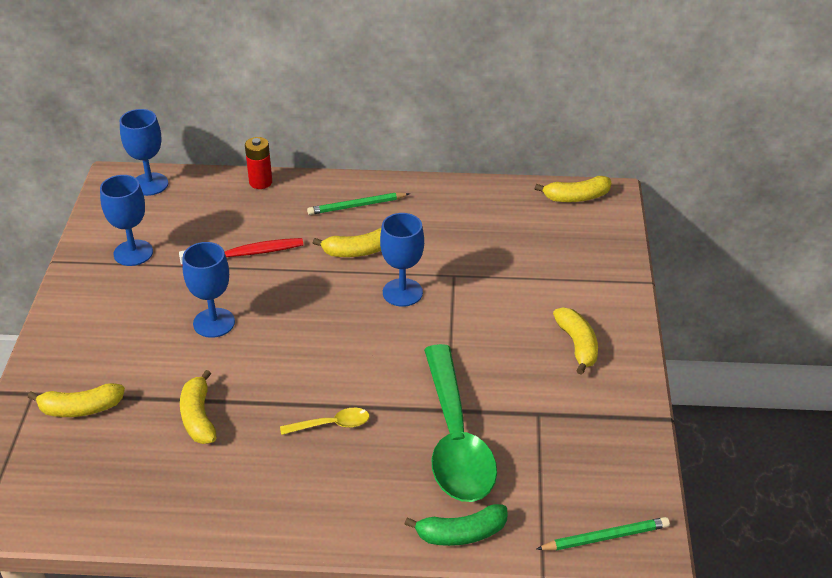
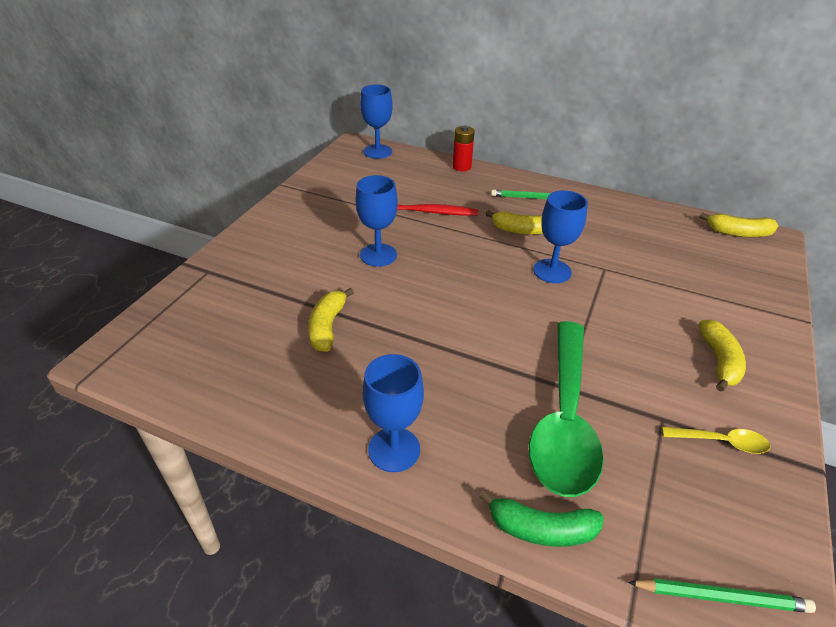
camera: 20 degrees right, 0 degrees up
yellow banana [28,383,125,417] -> none
blue goblet [100,175,153,266] -> blue goblet moved to [363,354,424,472]
yellow spoon [280,408,369,435] -> yellow spoon moved to [662,427,770,454]

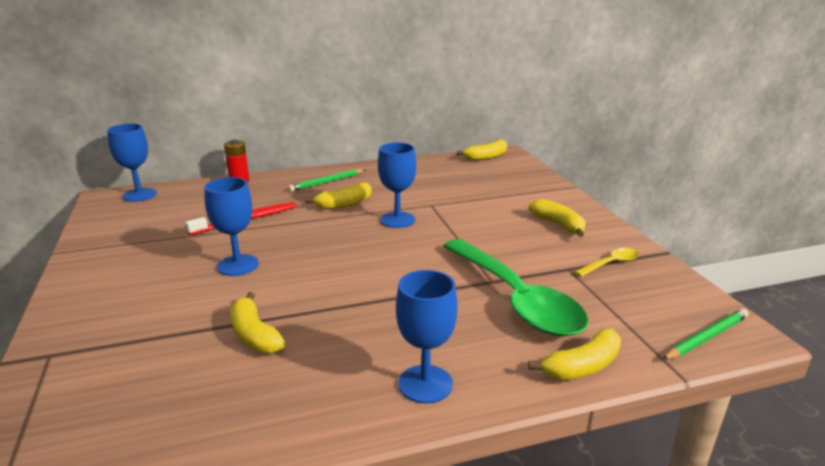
camera: 40 degrees left, 15 degrees down
green banana [479,490,604,547] -> yellow banana [528,329,621,380]

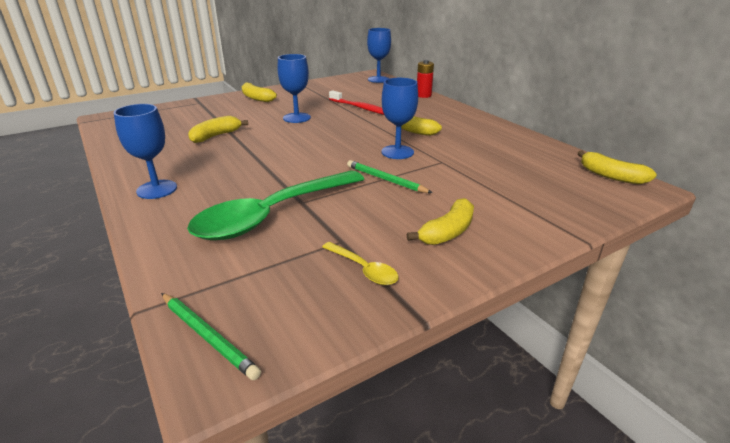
camera: 75 degrees right, 5 degrees up
green pencil [288,169,365,192] -> green pencil moved to [347,160,433,193]
yellow banana [528,329,621,380] -> yellow banana moved to [242,83,277,102]

